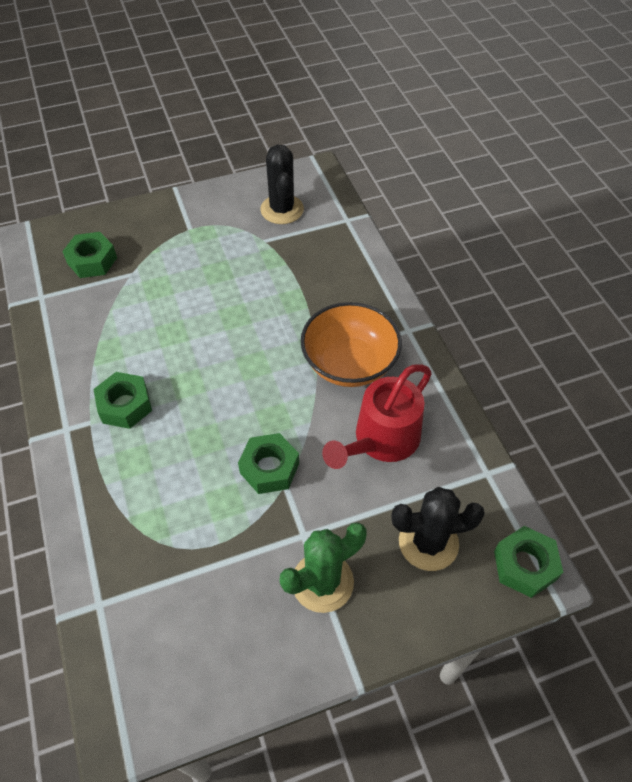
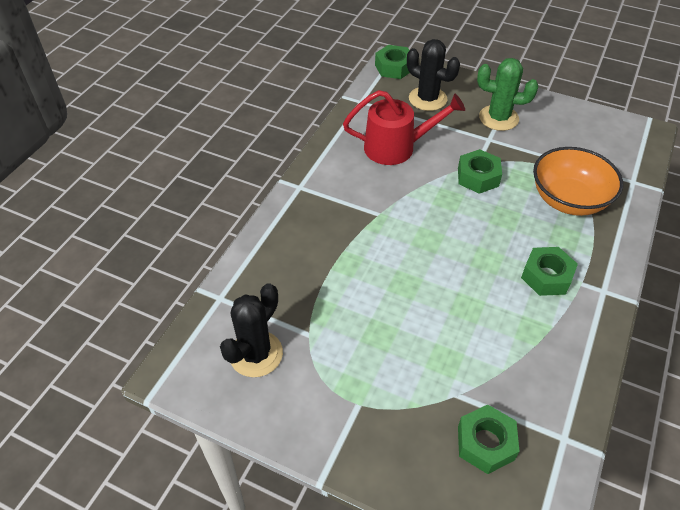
camera: 135 degrees left, 5 degrees down
orange bowl [301,302,402,387] -> orange bowl moved to [533,147,623,216]

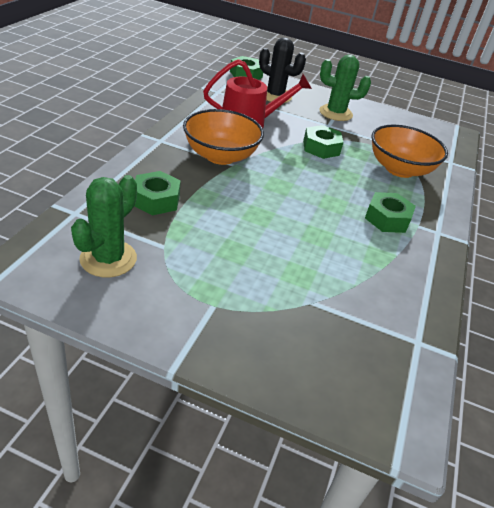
camera: 10 degrees left, 10 degrees down
black cactus [220,283,283,377] -> green cactus [71,175,137,277]
green nut [458,405,520,474] -> green nut moved to [135,171,181,215]
none -> orange bowl [183,109,264,165]

